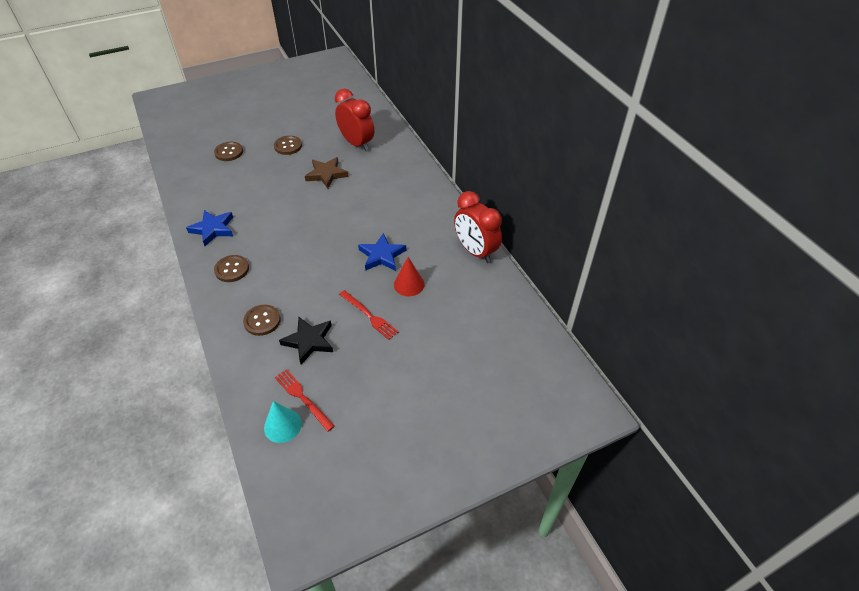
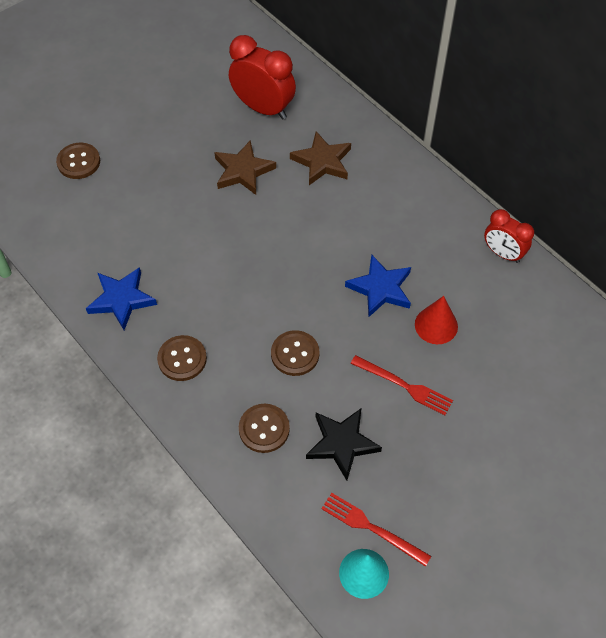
camera: 15 degrees left, 10 degrees up
brown button [274,136,302,155] -> brown button moved to [271,330,319,376]
red clock [454,191,502,263] -> red clock [484,209,534,263], size x0.62
none -> brown star [290,131,351,185]

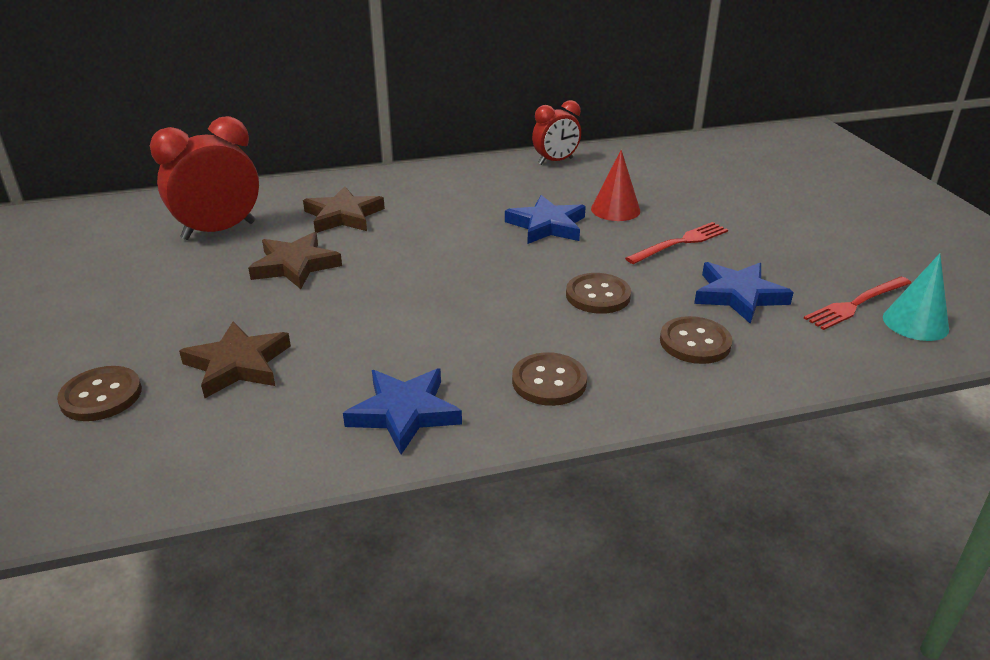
camera: 65 degrees left, 25 degrees down
black star [306,409,382,480] -> blue star [694,262,794,324]
none -> brown star [179,321,291,398]

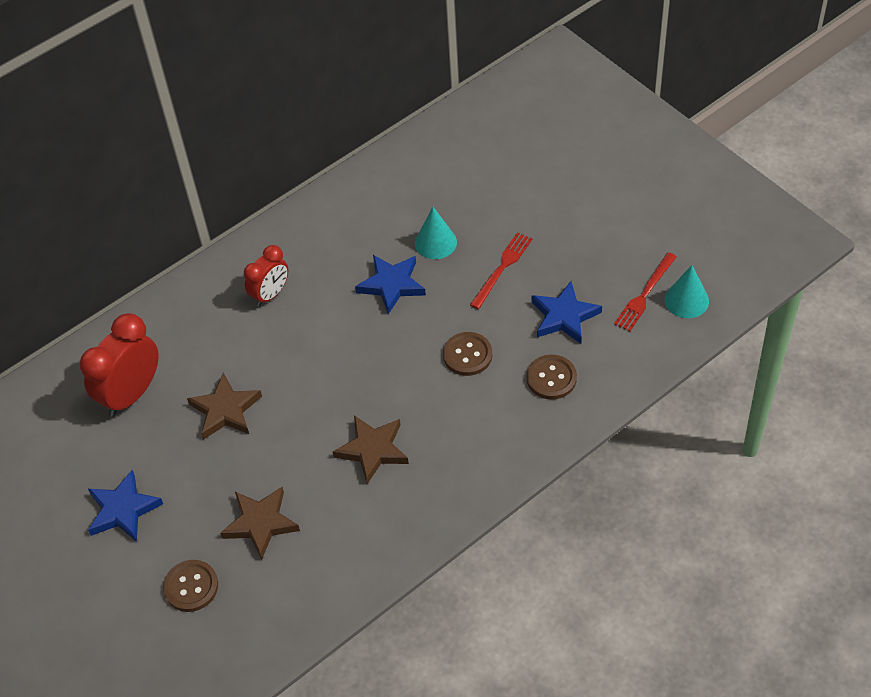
camera: 20 degrees left, 20 degrees up
brown star [303,186,385,233] -> brown star moved to [333,415,409,484]
blue star [343,369,462,454] -> blue star moved to [88,470,163,542]
brown button [512,352,587,406] -> none
red clock [532,100,581,165] -> red clock moved to [244,245,288,307]
red cone [591,150,640,221] -> turquoise cone [415,207,457,259]

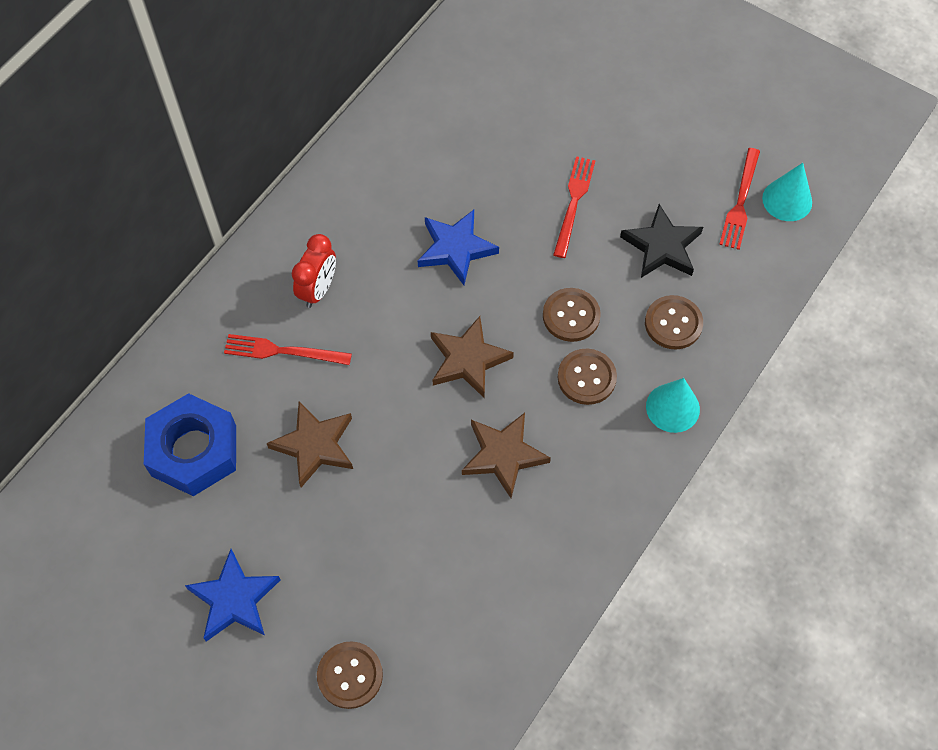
camera: 20 degrees left, 10 degrees up
red clock [80,313,158,417] -> blue nut [144,393,236,496]
brown star [220,487,300,560] -> brown star moved to [431,316,514,398]
turquoise cone [415,207,457,259] -> turquoise cone moved to [646,378,700,433]
blue star [531,281,602,344] -> black star [620,204,703,278]
none -> red fork [224,334,352,365]
none -> brown button [558,349,617,405]

